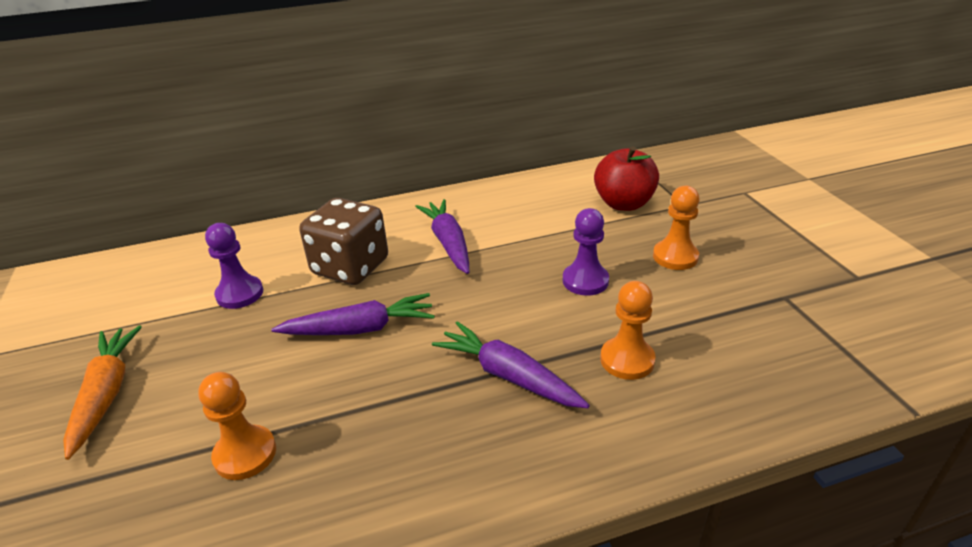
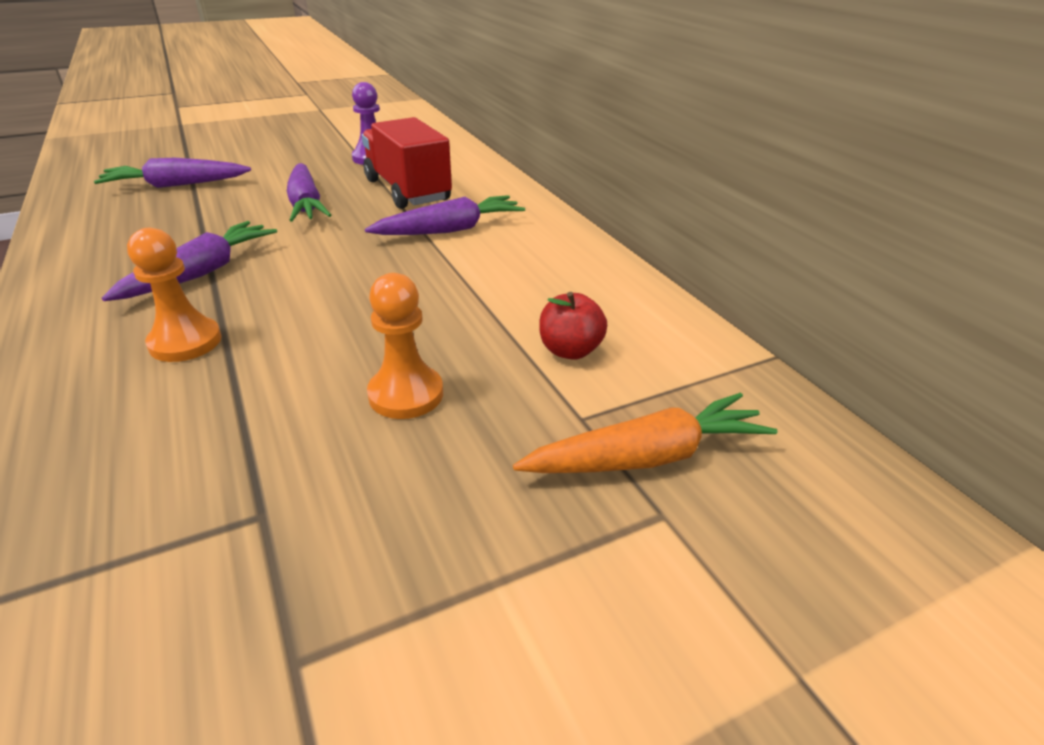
camera: 80 degrees right, 0 degrees up
orange carrot [63,326,142,460] -> orange carrot moved to [513,393,778,473]
orange pawn [198,372,276,480] -> purple carrot [94,158,251,188]
brown dice [299,198,388,285] -> red truck [362,117,452,209]
purple pawn [563,208,609,296] -> none
red apple [594,146,659,211] -> red apple [539,292,607,360], size x0.61

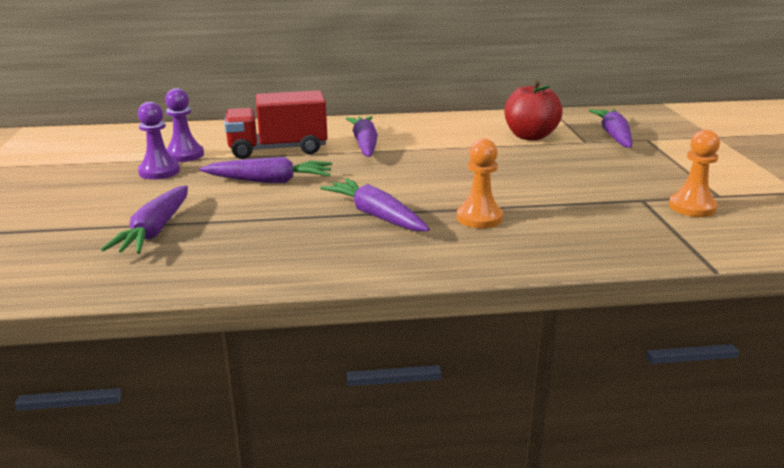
camera: 70 degrees left, 10 degrees down
orange pawn [367,273,443,419] -> orange pawn moved to [669,130,720,217]
orange carrot [513,393,778,473] -> purple carrot [589,109,632,148]
red apple [539,292,607,360] -> red apple [504,80,563,141], size x1.63
none -> purple pawn [138,102,180,180]

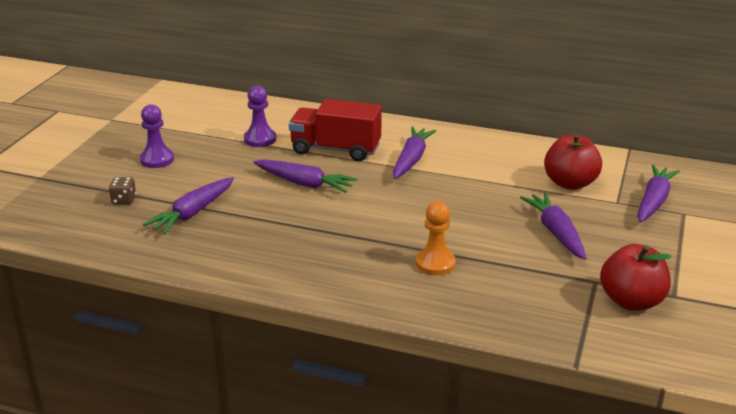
camera: 25 degrees right, 5 degrees up
purple pawn [138,102,180,180] -> purple pawn moved to [140,104,174,168]
purple carrot [320,178,430,231] -> purple carrot moved to [520,192,587,260]
orange pawn [669,130,720,217] -> red apple [600,244,671,311]
none -> brown dice [109,177,136,205]

